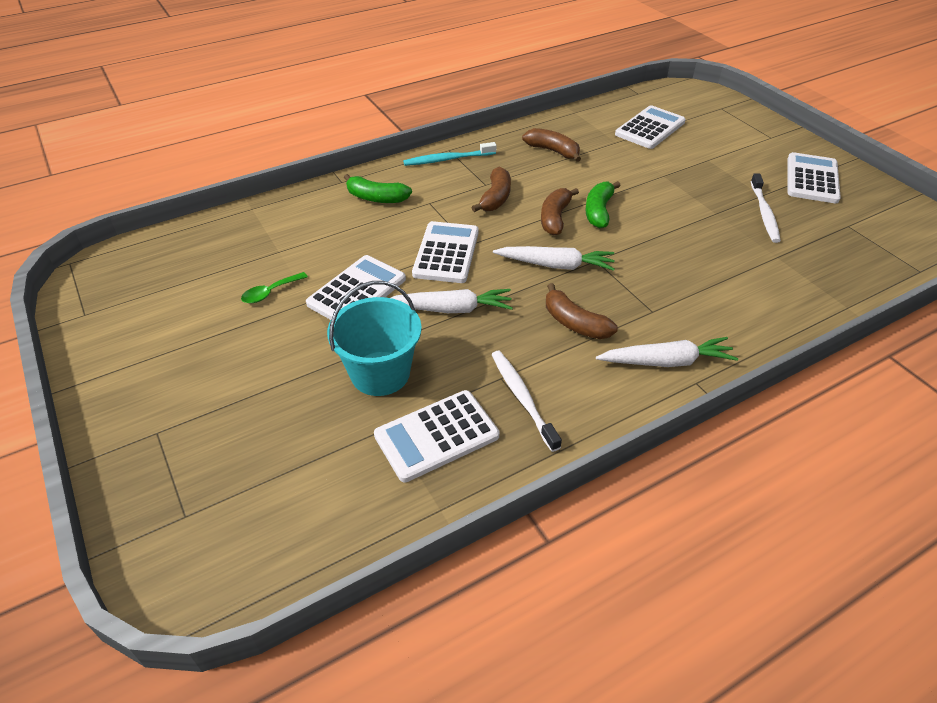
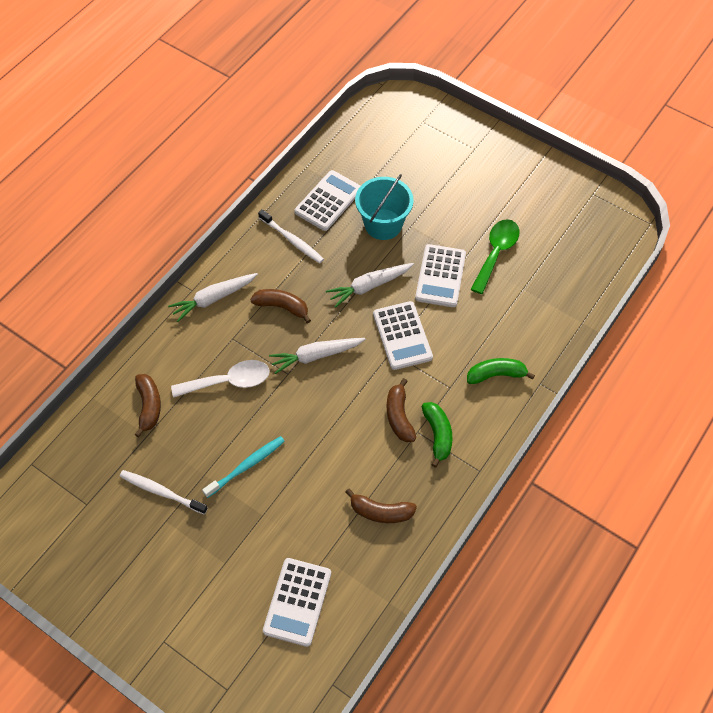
camera: 155 degrees right, 15 degrees up
green spoon [241,272,308,303] -> green spoon [471,219,519,294], size x1.79
turquoise toothbrush [403,142,496,166] -> turquoise toothbrush moved to [202,436,285,498]
brown banana [541,188,579,236] -> brown banana moved to [135,374,161,437]
green banana [585,181,621,228] -> green banana moved to [421,402,453,468]
white toothbrush [750,173,781,243] -> white toothbrush turned 45 degrees counterclockwise [120,470,208,514]
white calculator [788,152,841,203] -> none
none -> white spoon [171,360,270,398]

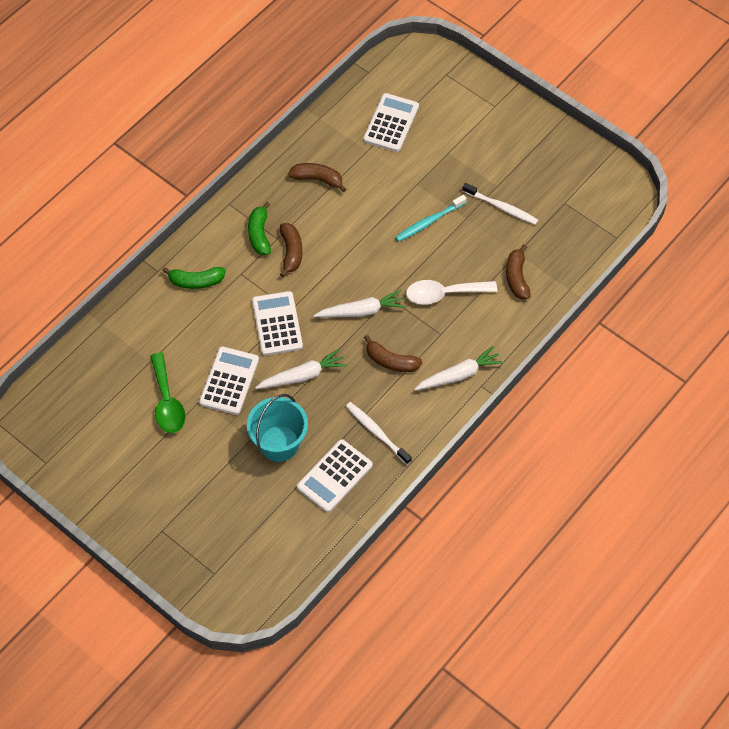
camera: 175 degrees left, 0 degrees up
green spoon [471,219,519,294] -> green spoon turned 45 degrees counterclockwise [150,352,185,433]

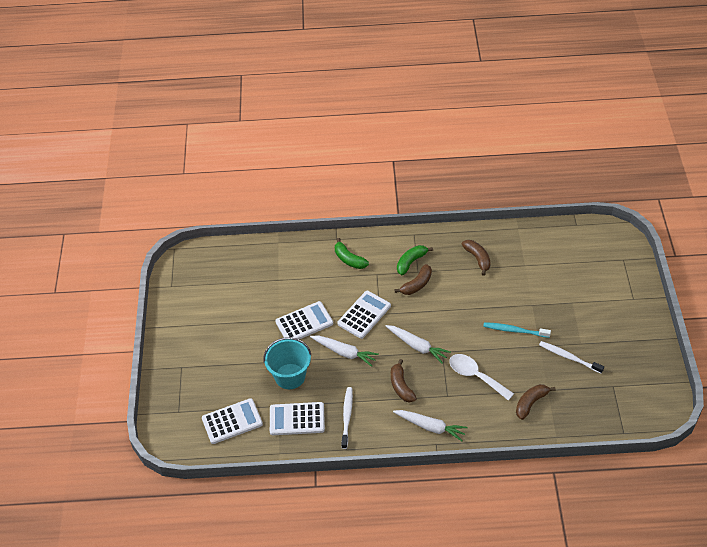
camera: 50 degrees right, 10 degrees down
green spoon [150,352,185,433] -> none
white calculator [363,93,419,152] -> white calculator moved to [202,398,263,444]
white toothbrush [462,183,538,225] -> white toothbrush turned 135 degrees clockwise [539,341,604,373]

